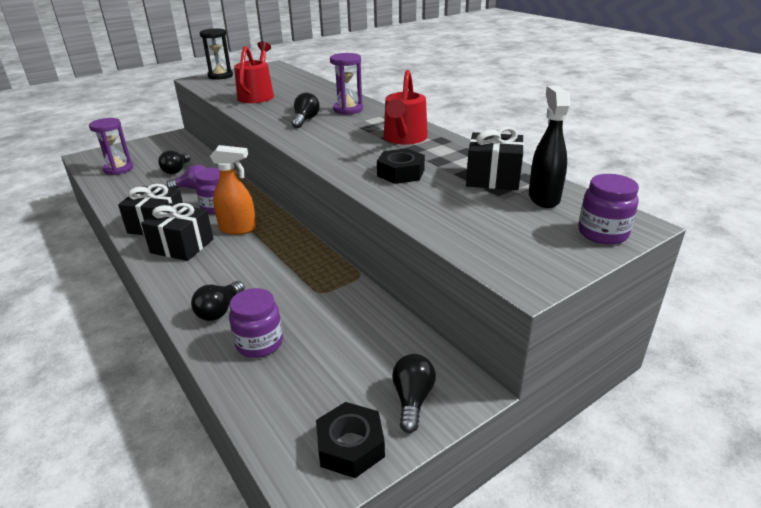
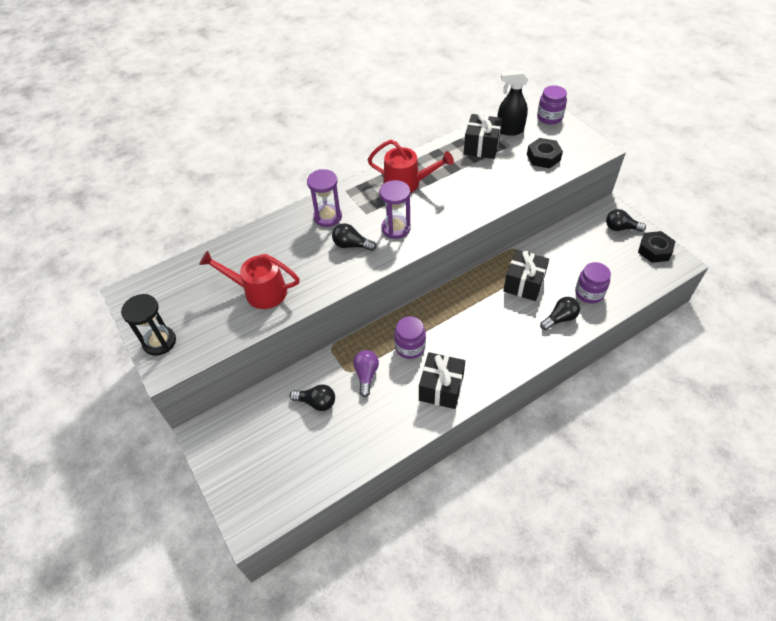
camera: 85 degrees left, 20 degrees up
purple hourglass [89,118,133,175] -> purple hourglass moved to [379,180,411,239]
black gift [141,203,213,261] -> black gift moved to [503,250,549,301]
black light bulb [191,281,245,321] -> black light bulb turned 60 degrees counterclockwise [540,297,580,330]
orange spray bottle [210,145,256,235] -> none
black nut [377,148,425,184] -> black nut moved to [527,138,563,168]

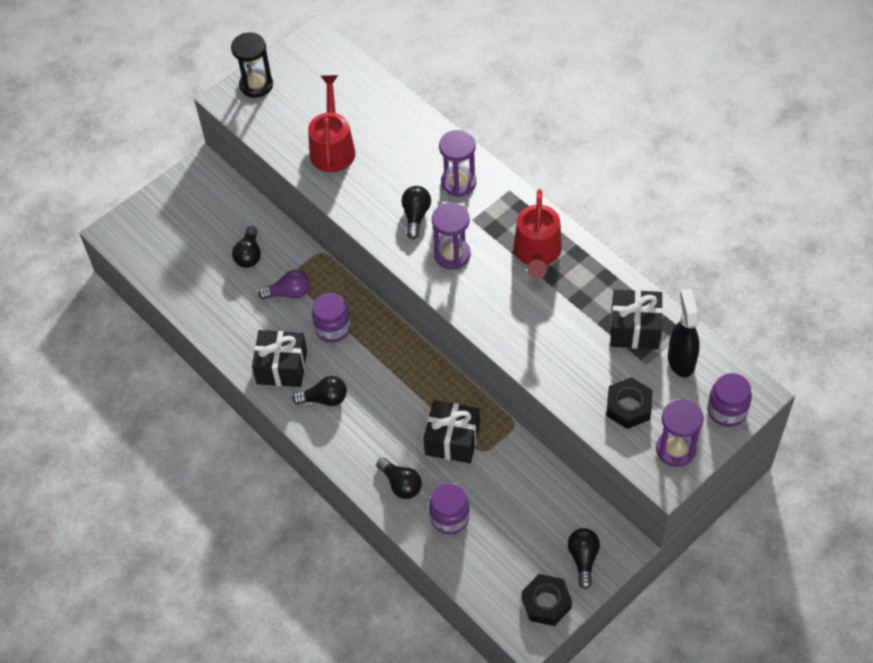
camera: 80 degrees right, 5 degrees up
none -> black light bulb [292,376,347,406]
none -> purple hourglass [656,399,704,467]

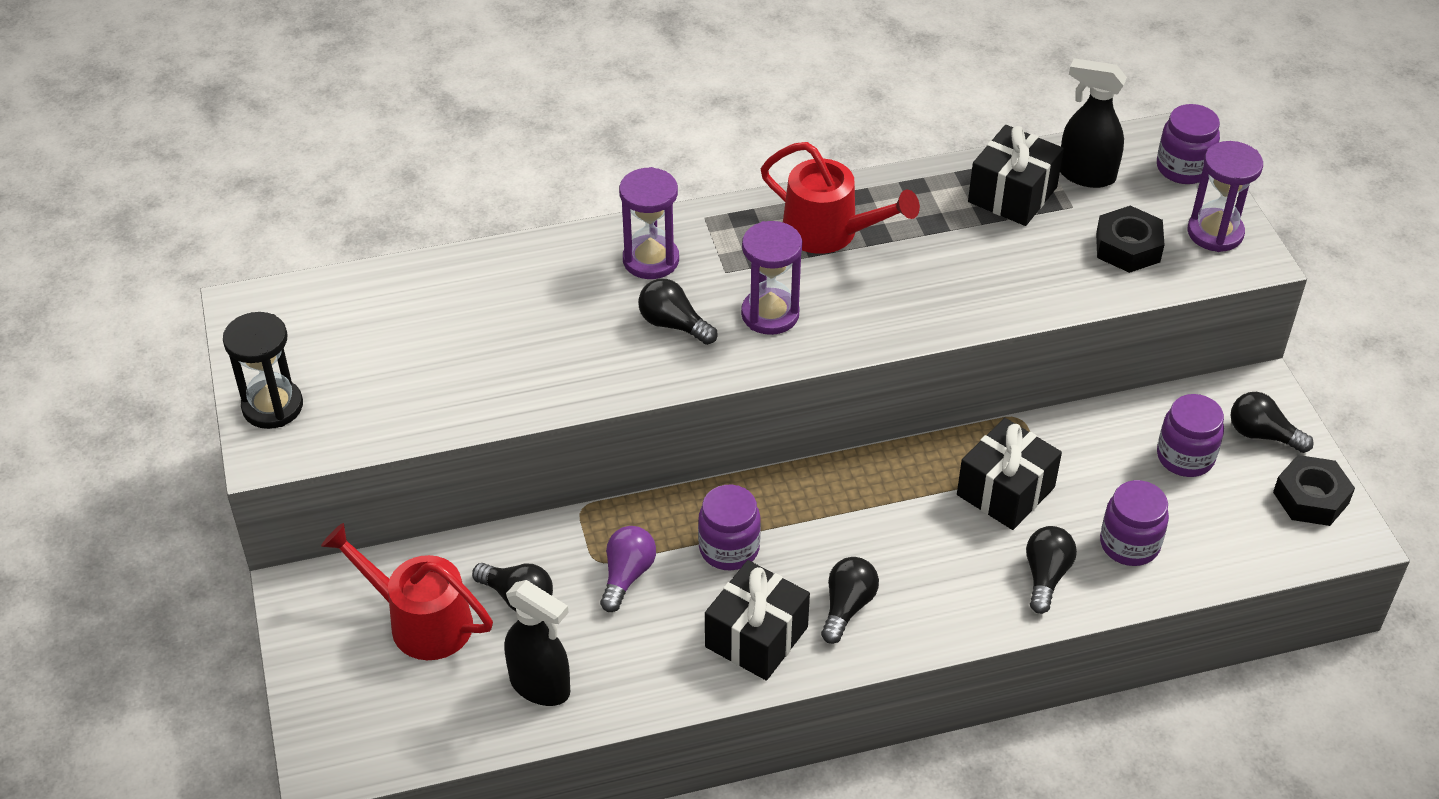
camera: 65 degrees left, 10 degrees down
red watering can [308,75,356,172] -> red watering can moved to [321,523,493,660]
black light bulb [376,458,422,499] -> black light bulb turned 60 degrees counterclockwise [1026,526,1077,614]
none -> black spray bottle [504,580,570,706]
none -> purple jar [1157,394,1224,477]

